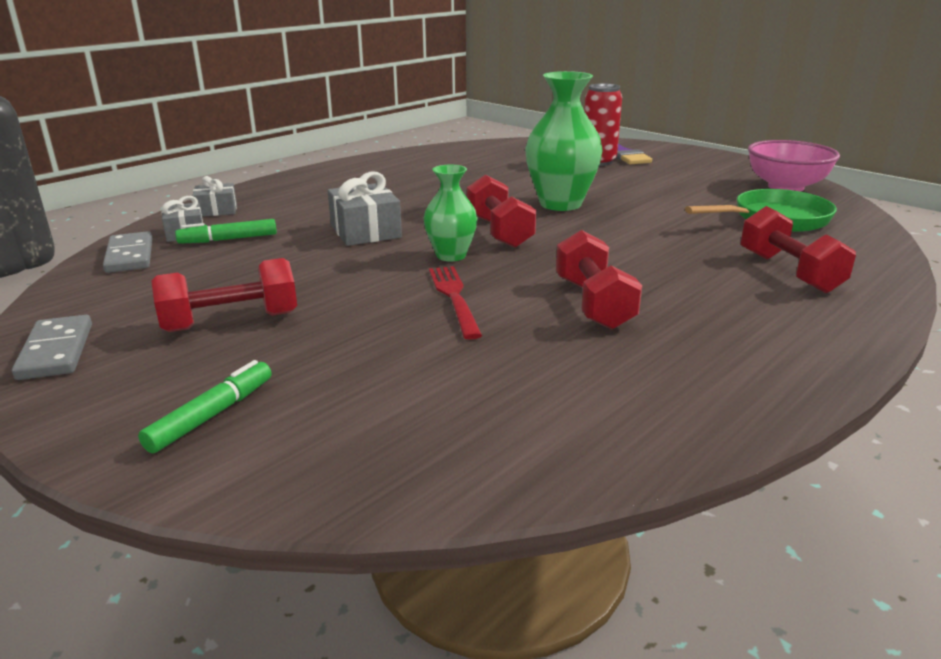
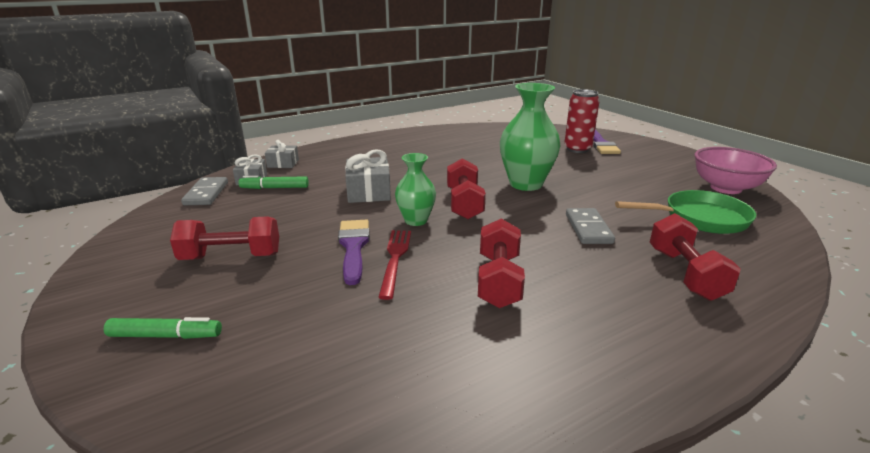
camera: 15 degrees right, 0 degrees up
grey domino [12,315,92,380] -> grey domino moved to [566,208,615,244]
green marker [138,360,272,454] -> green marker turned 45 degrees clockwise [104,317,222,339]
none -> purple brush [338,220,370,285]

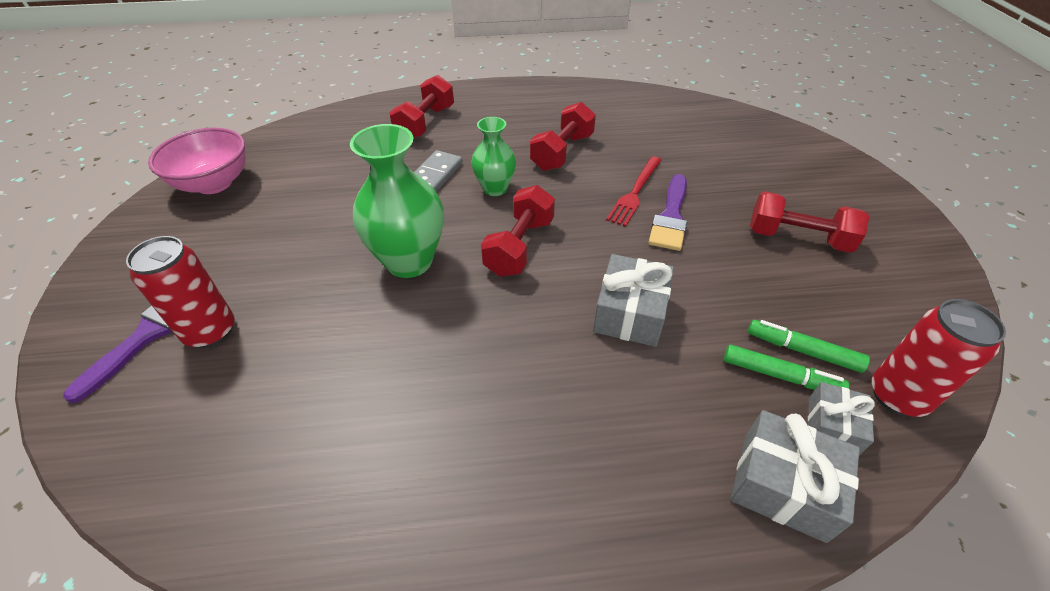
camera: 155 degrees left, 20 degrees up
green marker [104,317,222,339] -> green marker moved to [748,320,870,373]
grey domino [181,177,228,205] -> red can [872,299,1006,417]
grey gift [265,140,299,168] -> grey gift [730,410,860,543], size x1.59
green vase [395,153,436,226] -> green vase moved to [471,117,516,196]
green pan [615,190,756,234] -> none

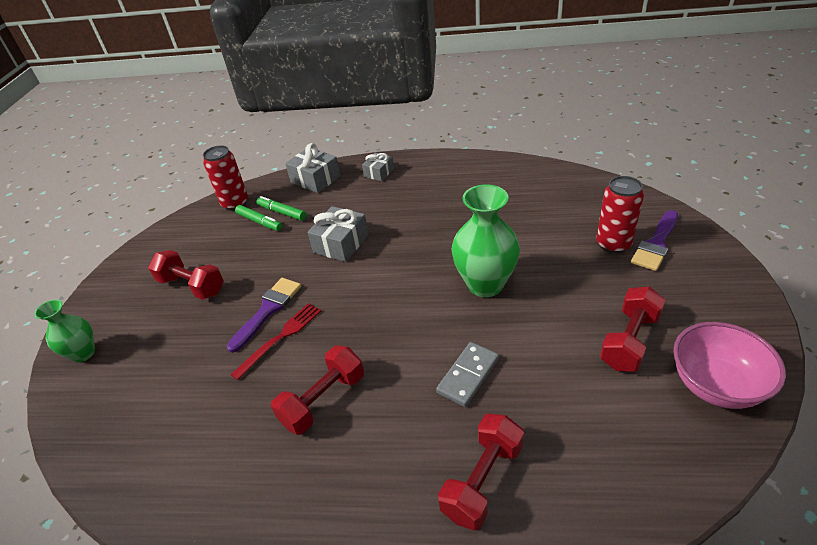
camera: 165 degrees left, 5 degrees down
green vase [471,117,516,196] -> green vase moved to [34,299,95,362]
red dumbbell [481,185,555,277] -> red dumbbell moved to [600,287,666,372]
grey gift [808,382,875,456] -> grey gift moved to [362,153,394,181]

